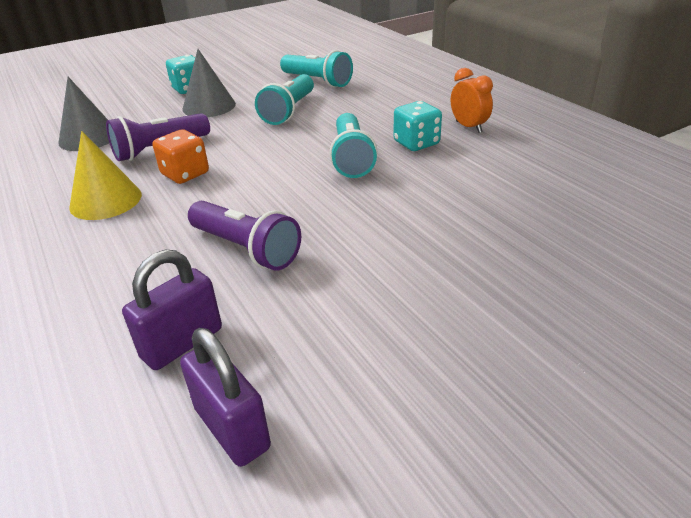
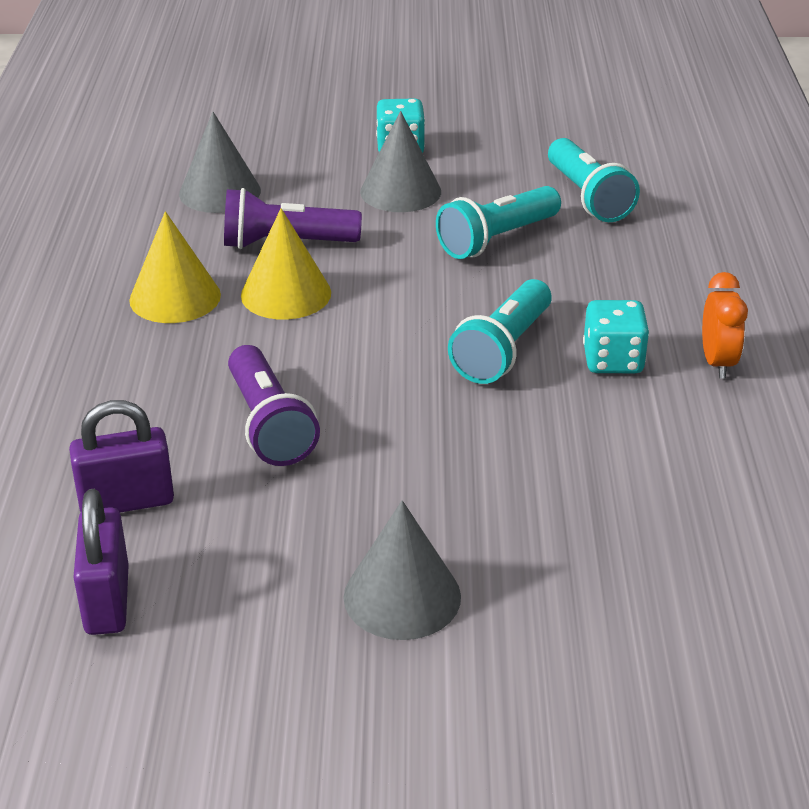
camera: 30 degrees right, 0 degrees up
orange dice [153,130,209,184] -> yellow cone [241,208,331,320]
none -> grey cone [343,500,461,640]

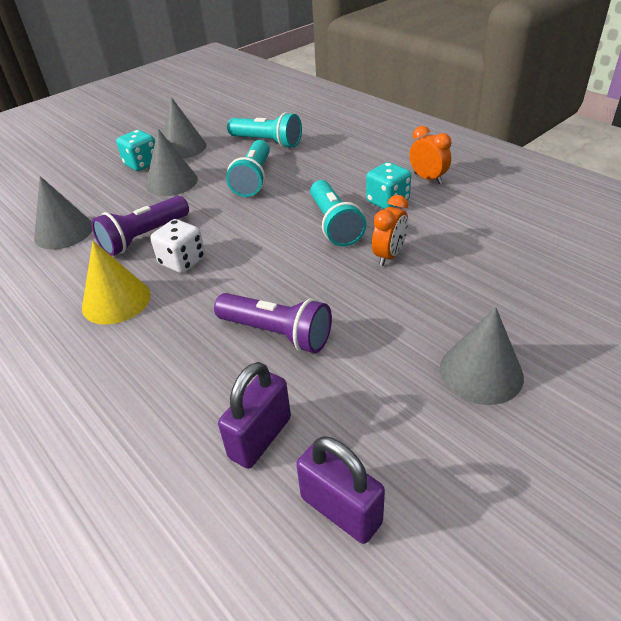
camera: 40 degrees left, 5 degrees up
yellow cone [241,208,331,320] -> white dice [150,219,205,273]
none -> grey cone [163,97,207,159]
none -> orange clock [372,195,408,266]

